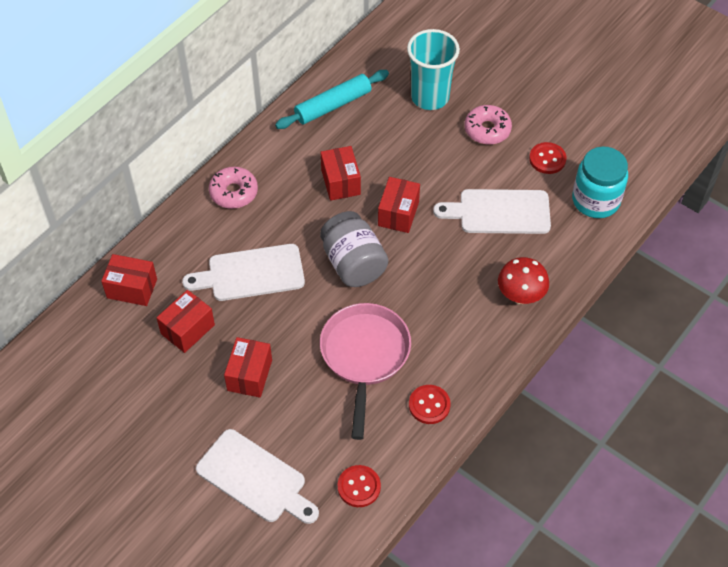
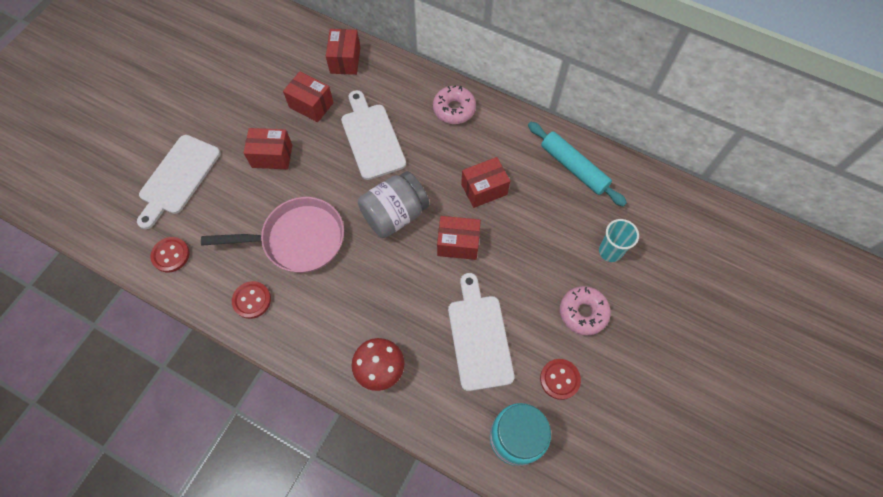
camera: 80 degrees right, 10 degrees up
turquoise cup [407,29,460,110] -> turquoise cup [599,219,639,262], size x0.60

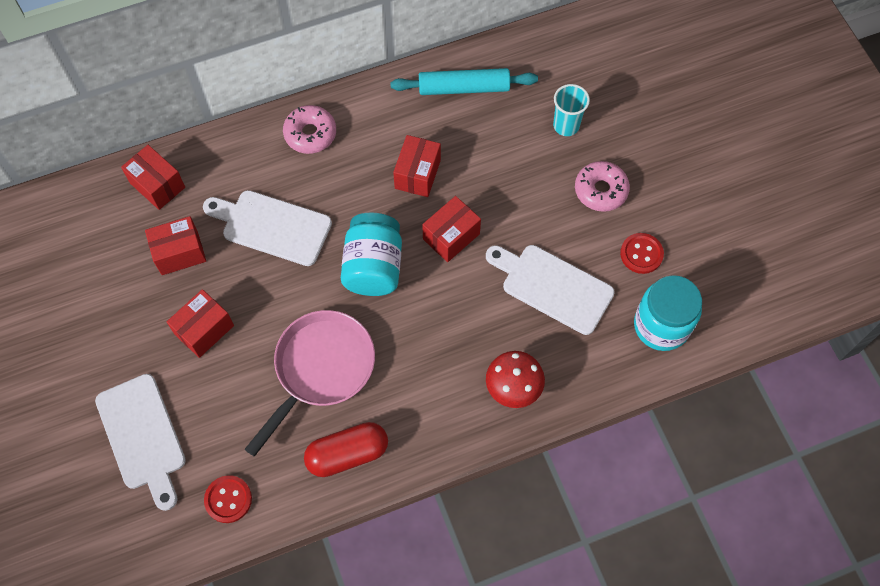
camera: 50 degrees left, 0 degrees up
red button [232,281,271,319] -> red capsule [304,422,388,477]
grey jar [358,171,429,238] -> turquoise jar [341,213,402,296]

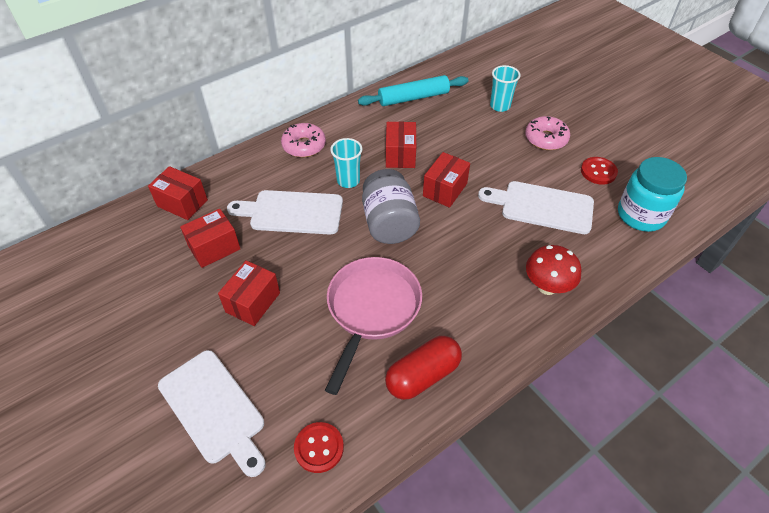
camera: 15 degrees left, 15 degrees down
turquoise jar [341,213,402,296] -> grey jar [362,169,420,244]
none -> turquoise cup [330,138,362,188]

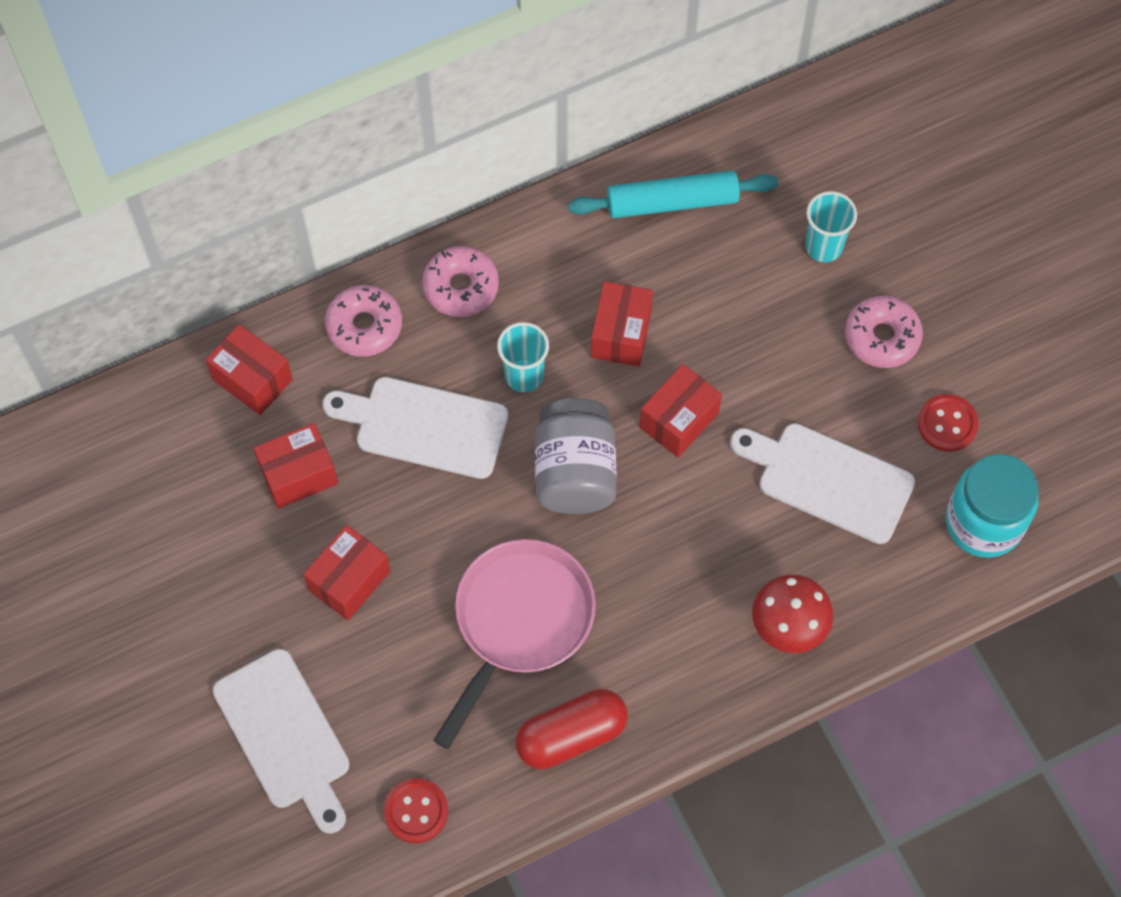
camera: 10 degrees right, 15 degrees up
none -> pink donut [325,285,402,357]

